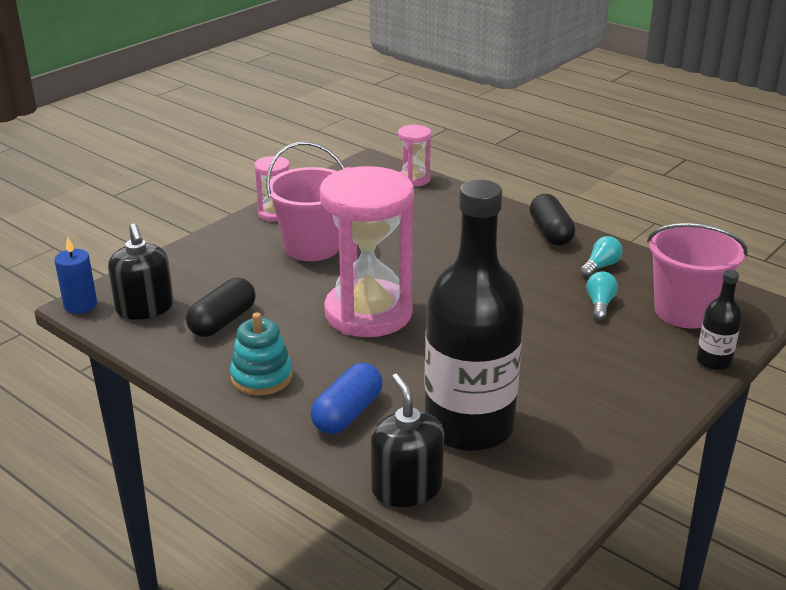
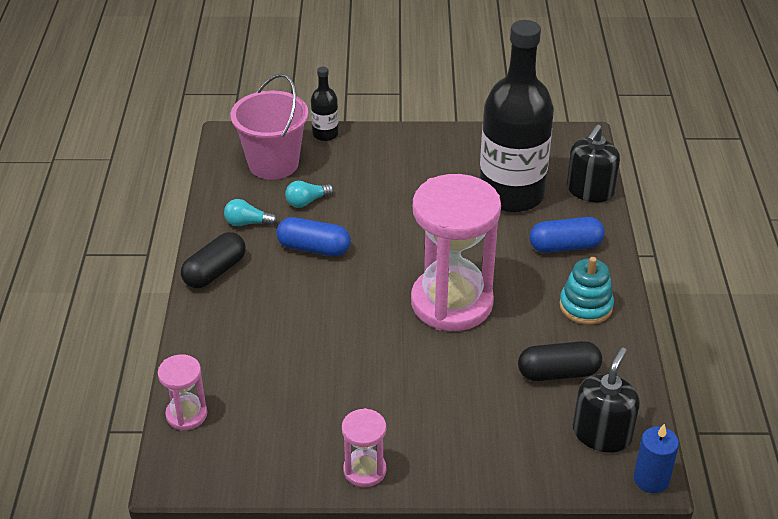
camera: 130 degrees left, 10 degrees up
pink bucket [266,142,345,261] -> none
none -> blue capsule [276,217,351,256]

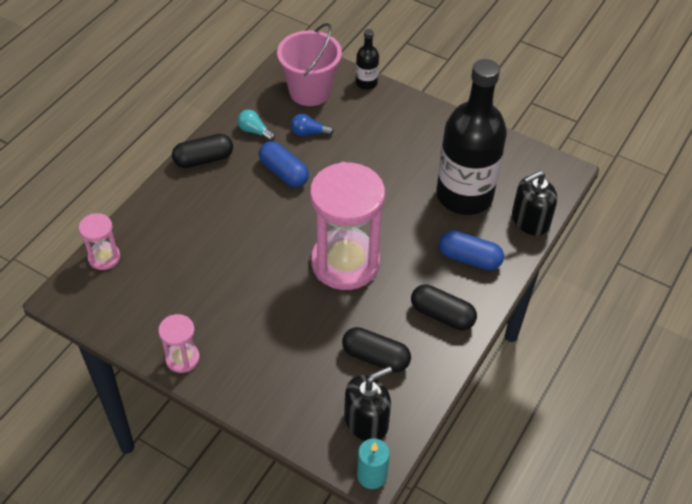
camera: 30 degrees right, 10 degrees up
turquoise light bulb [285,181,334,208] -> blue light bulb [291,114,334,136]
turquoise stacking toy [559,257,614,325] -> black capsule [411,284,477,330]
blue candle [634,424,679,493] -> turquoise candle [357,438,390,489]

